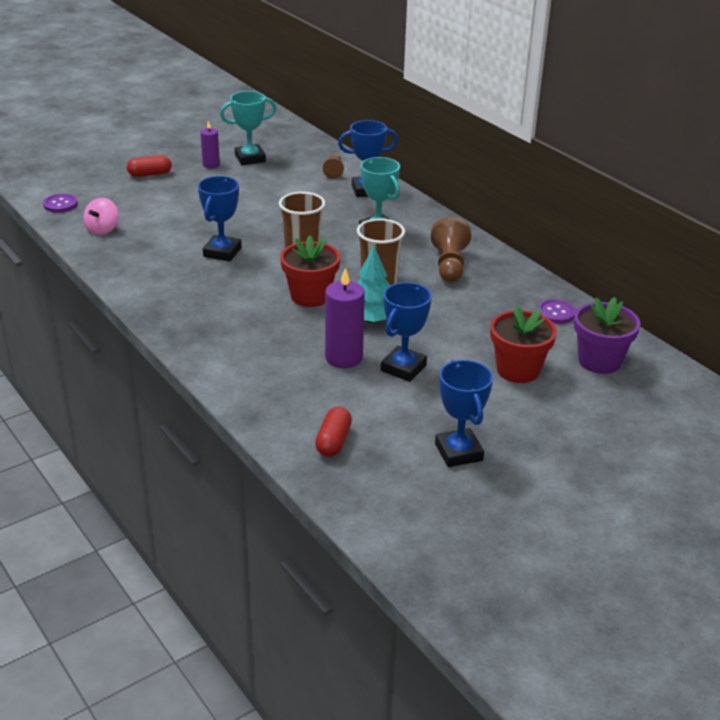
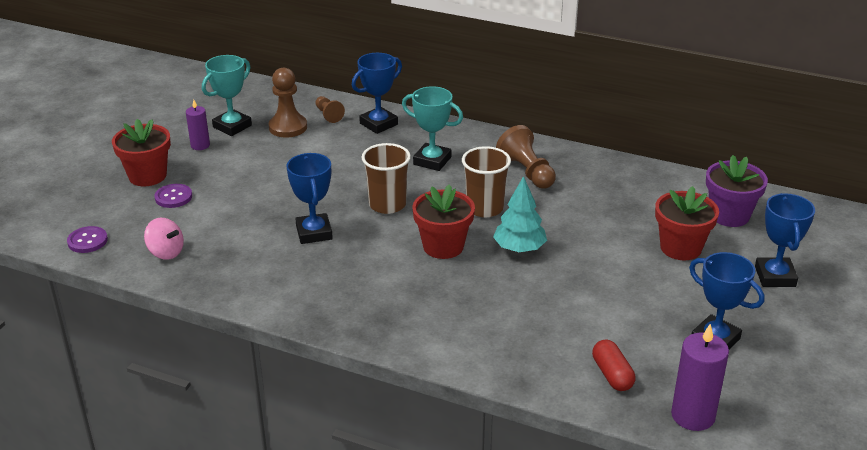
camera: 30 degrees left, 0 degrees up
pink spinning top [83,198,119,235] -> pink spinning top turned 45 degrees counterclockwise [144,218,184,260]
red capsule [127,155,172,177] -> red flower pot [112,119,171,186]
purple candle [325,268,365,368] -> purple candle moved to [671,324,729,431]
blue trophy [381,282,432,382] -> blue trophy moved to [755,193,815,287]
purple button [537,299,576,324] -> purple button moved to [155,184,192,208]
none -> brown pawn [269,68,307,138]

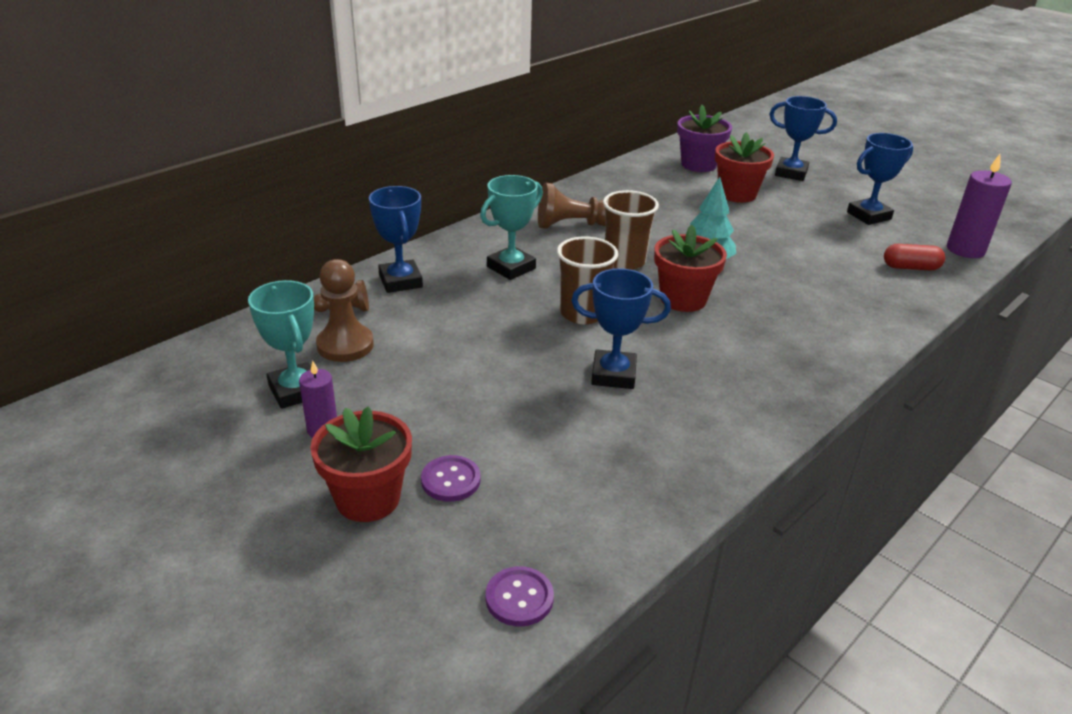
camera: 70 degrees left, 0 degrees up
pink spinning top [144,218,184,260] -> none

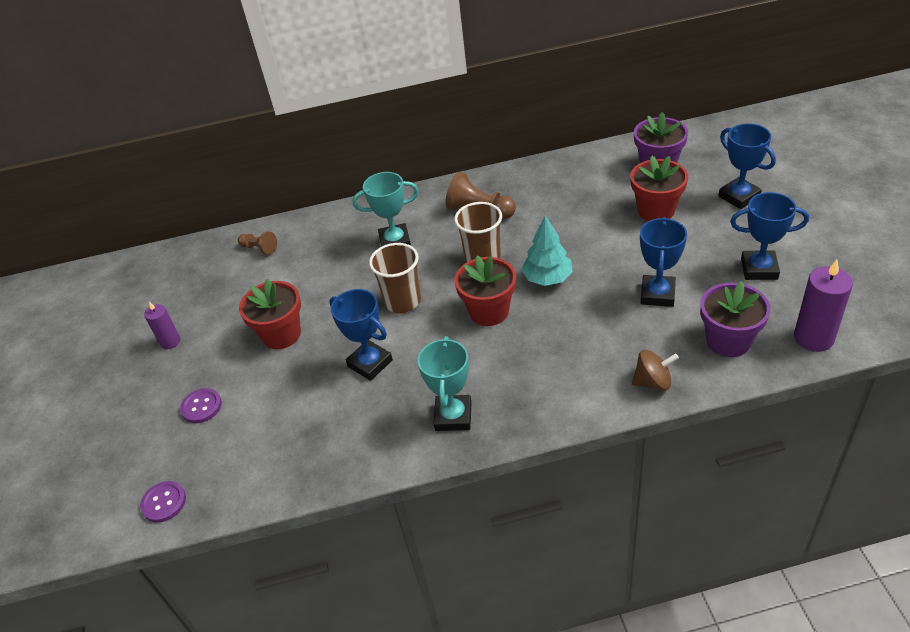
camera: 40 degrees right, 10 degrees up
turquoise trophy [248,280,314,409] -> turquoise trophy moved to [417,336,472,431]
red flower pot [310,406,412,522] -> red flower pot moved to [239,279,301,349]
brown pawn [316,259,374,362] -> none
blue trophy [369,186,423,293] -> blue trophy moved to [640,217,687,307]
red capsule [884,244,945,271] -> purple flower pot [700,281,771,357]
none -> brown spinning top [632,350,679,391]

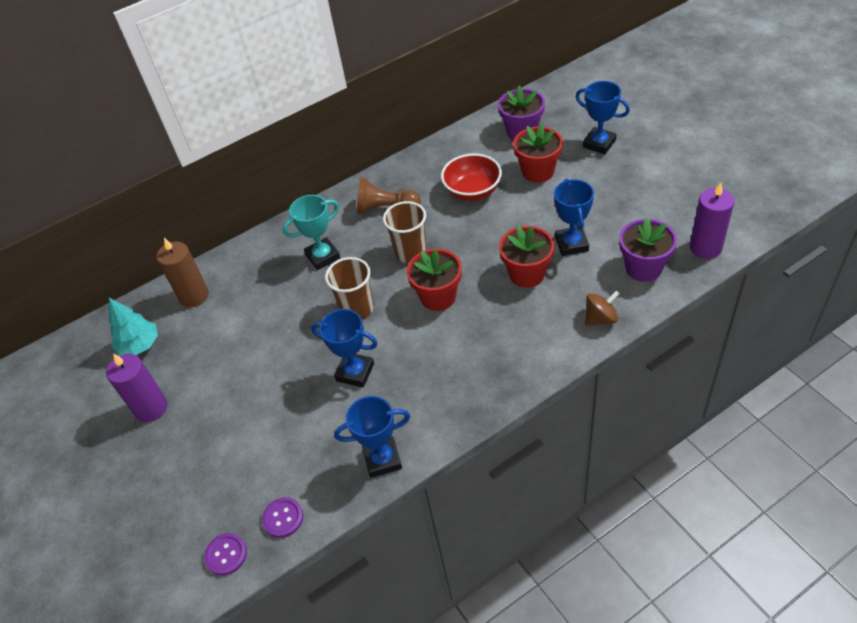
camera: 20 degrees left, 5 degrees up
purple candle [144,302,180,349] -> purple candle [106,353,167,422], size x1.67
purple button [180,388,222,423] -> purple button moved to [262,497,303,538]
brown pawn [238,231,277,255] -> brown candle [156,238,209,307]
red flower pot [239,279,301,349] -> red flower pot moved to [499,226,554,288]
turquoise trophy [417,336,472,431] -> none
turquoise tree [521,216,573,286] -> turquoise tree moved to [109,298,158,355]
blue trophy [730,192,809,280] -> blue trophy moved to [334,396,410,478]
none -> red bowl [441,153,502,201]

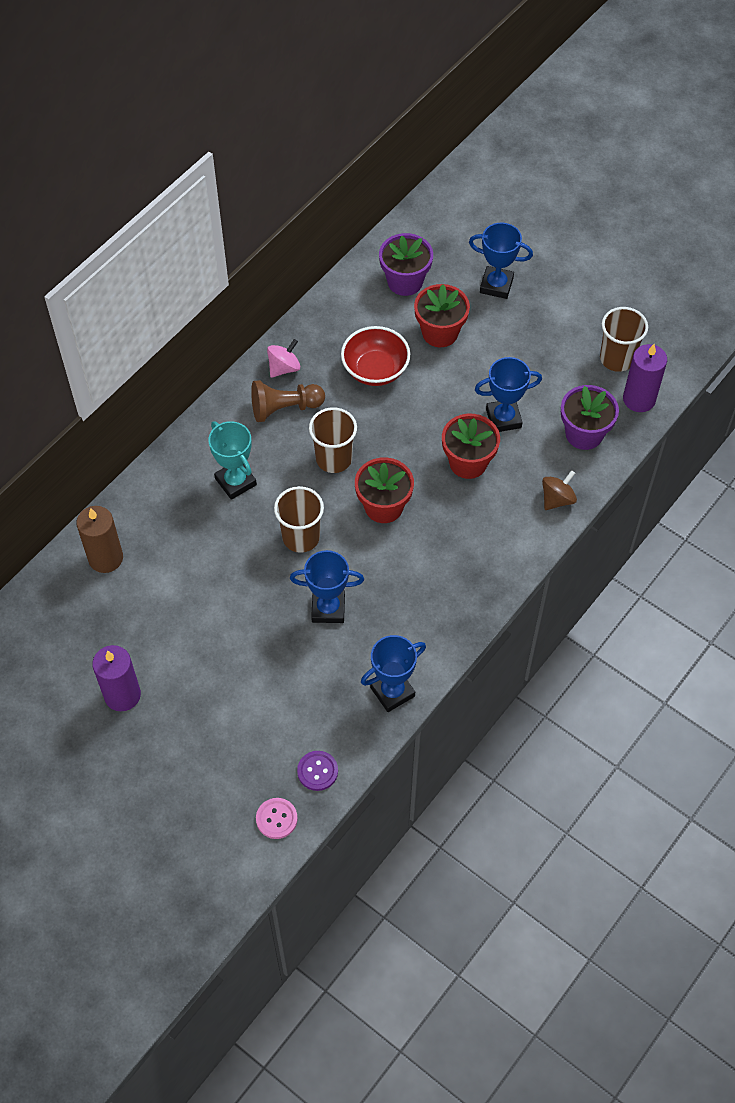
camera: 25 degrees left, 10 degrees up
turquoise tree [109,298,158,355] -> none
purple button [204,533,247,576] -> pink button [256,798,298,839]
turquoise trophy [283,195,340,270] -> turquoise trophy turned 75 degrees counterclockwise [209,421,257,500]
blue trophy [554,179,594,256] -> blue trophy turned 75 degrees counterclockwise [475,357,542,432]
none -> pink spinning top [267,339,300,378]
none -> brown cup [600,307,648,372]

